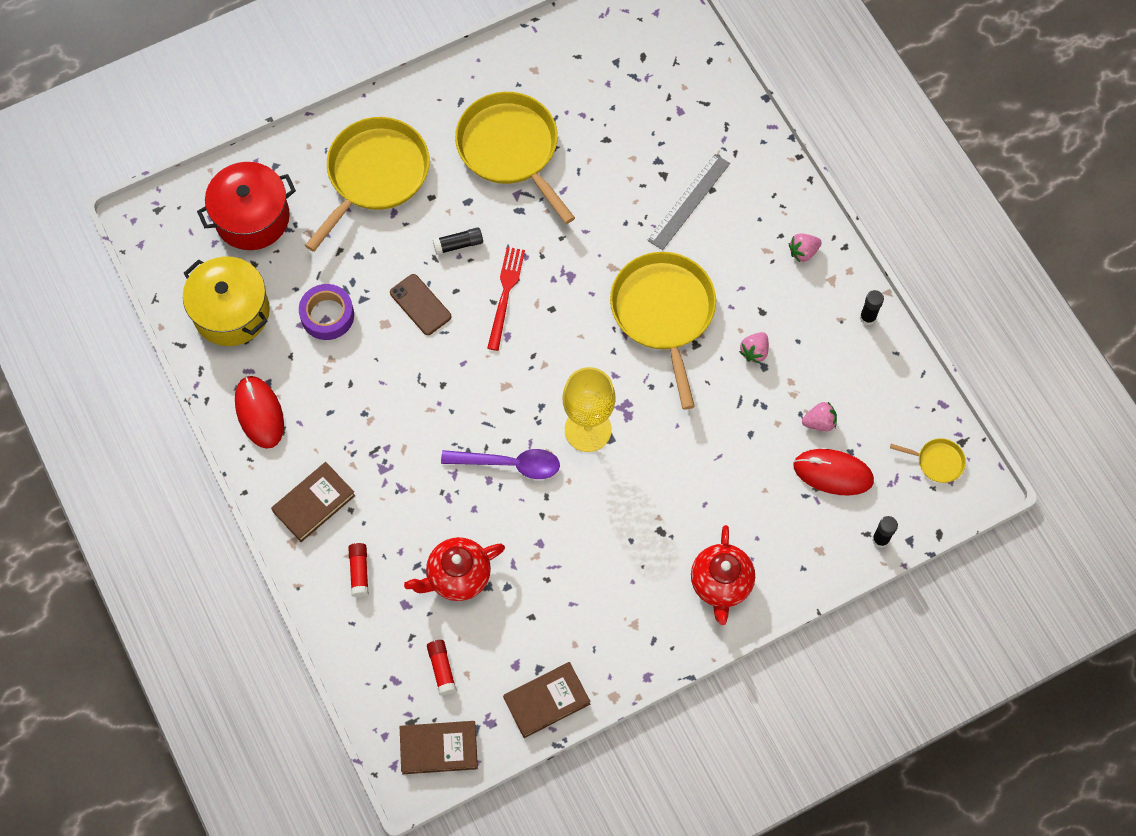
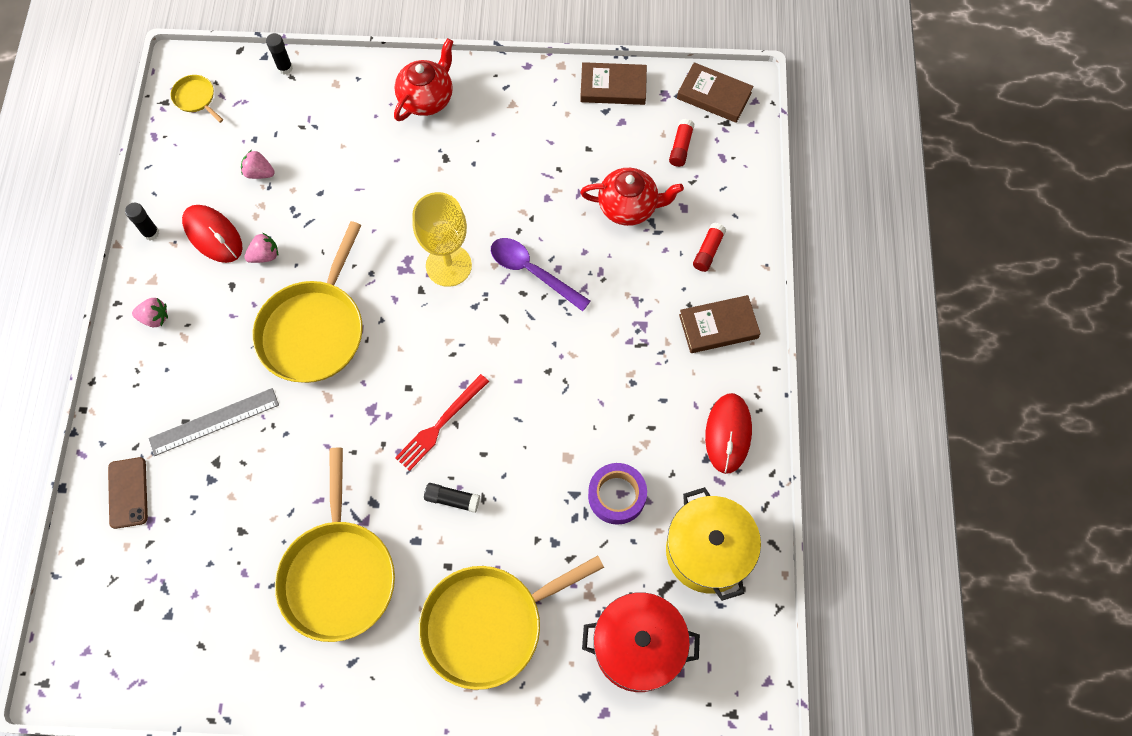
camera: 150 degrees left, 0 degrees up
brown phone [390,274,451,335] -> brown phone moved to [108,457,148,529]
red mouse [794,449,874,496] -> red mouse moved to [182,205,243,263]

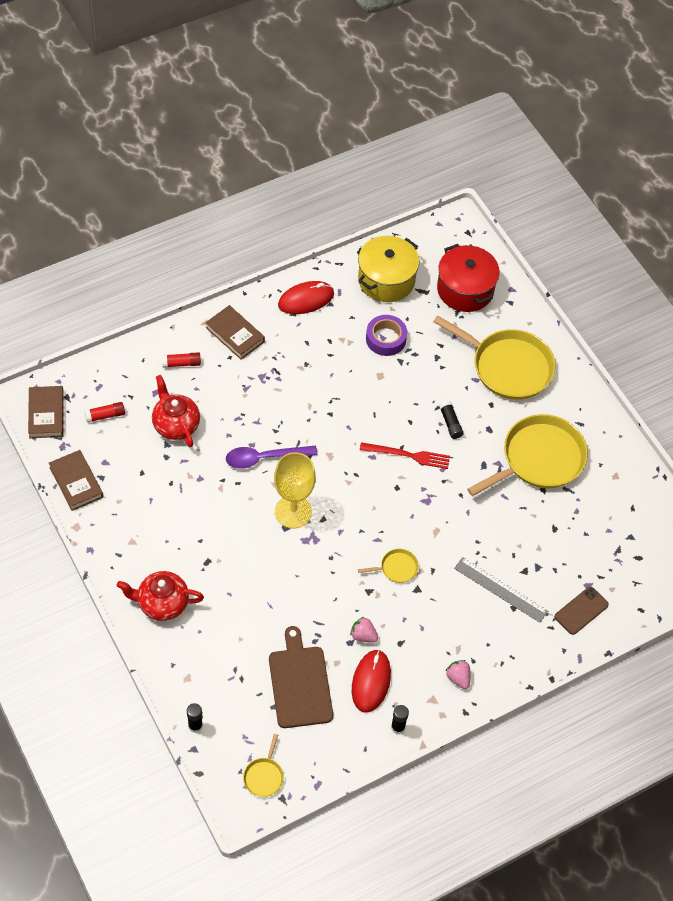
camera: 125 degrees left, 10 degrees down
pink strawberry [241,150,274,179] -> brown cutting board [269,626,333,728]
yellow pan [252,221,363,383] -> yellow pan [358,549,419,583], size x0.43
purple spoon [491,238,591,311] -> purple spoon turned 75 degrees clockwise [226,446,318,469]

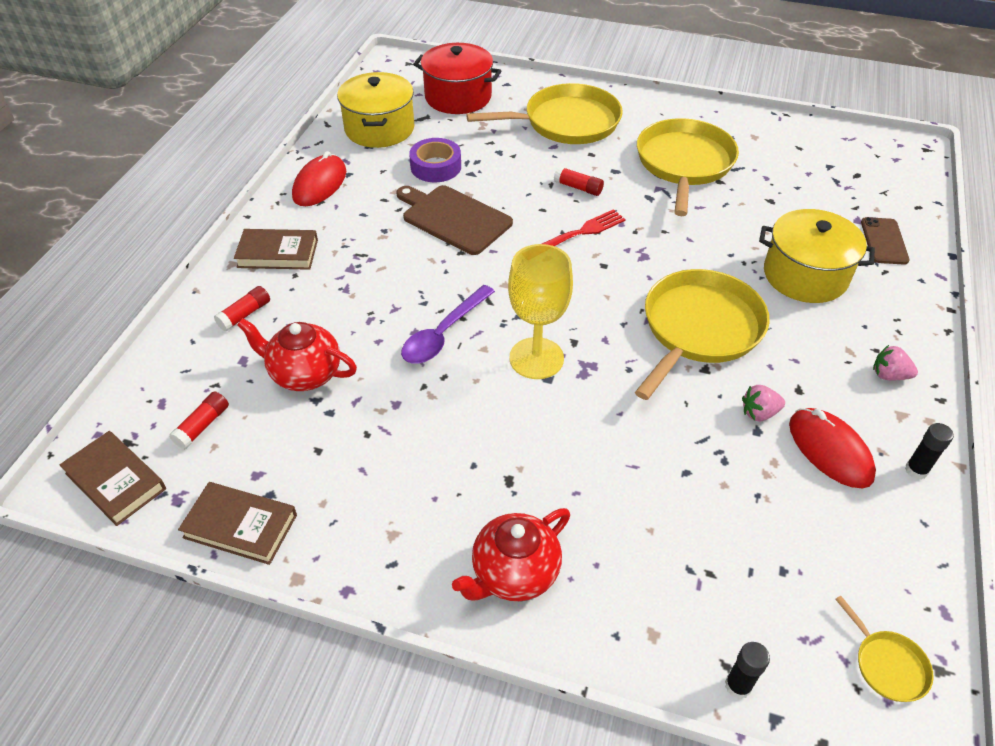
camera: 40 degrees left, 10 degrees down
brown cutting board [269,626,333,728] -> brown cutting board moved to [396,185,513,255]
yellow pan [358,549,419,583] -> yellow pan [635,269,770,400], size x2.33
black glue stick [439,401,463,439] -> red glue stick [554,166,604,196]
grey ruler [454,557,548,623] -> yellow pot [759,209,875,303]

